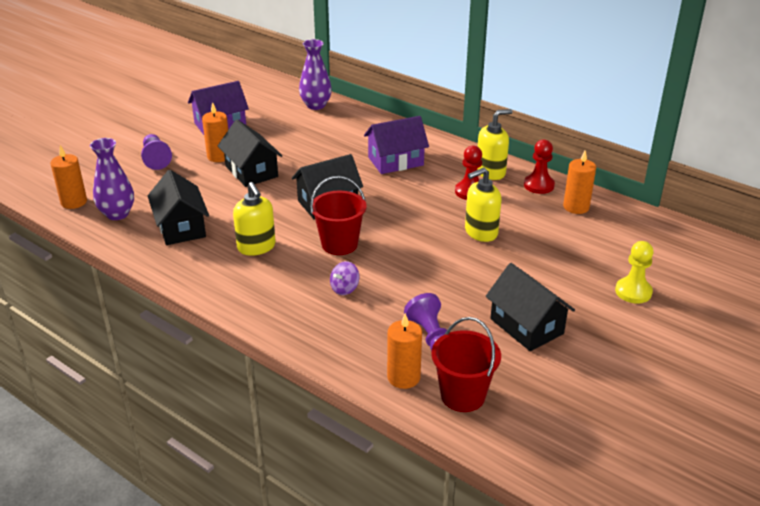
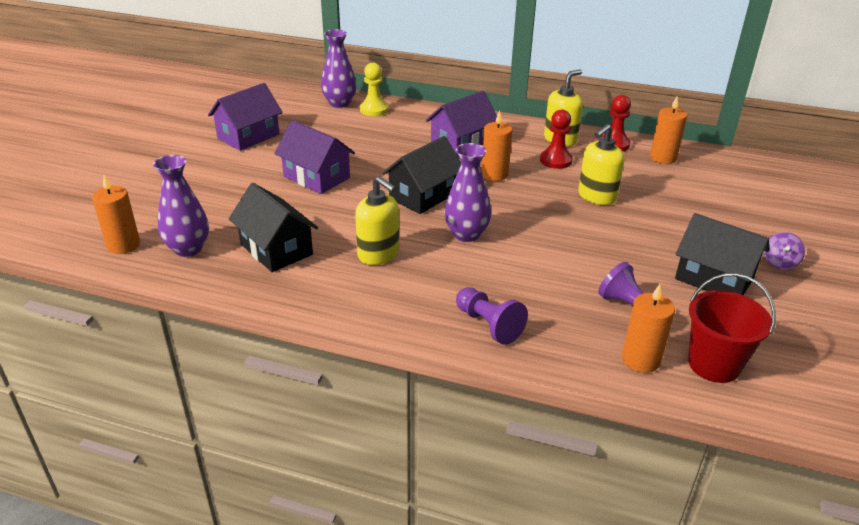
camera: 20 degrees left, 0 degrees up
purple pawn [141,134,172,170] -> purple pawn moved to [456,287,528,345]
orange candle [202,102,228,162] -> orange candle moved to [481,110,512,181]
black house [218,120,282,187] -> purple house [274,120,355,194]
red bucket [310,176,367,255] -> purple vase [444,143,491,242]
purple spinning top [330,261,359,295] -> purple spinning top moved to [764,232,805,270]
yellow pawn [615,241,654,303] -> yellow pawn moved to [360,62,389,116]

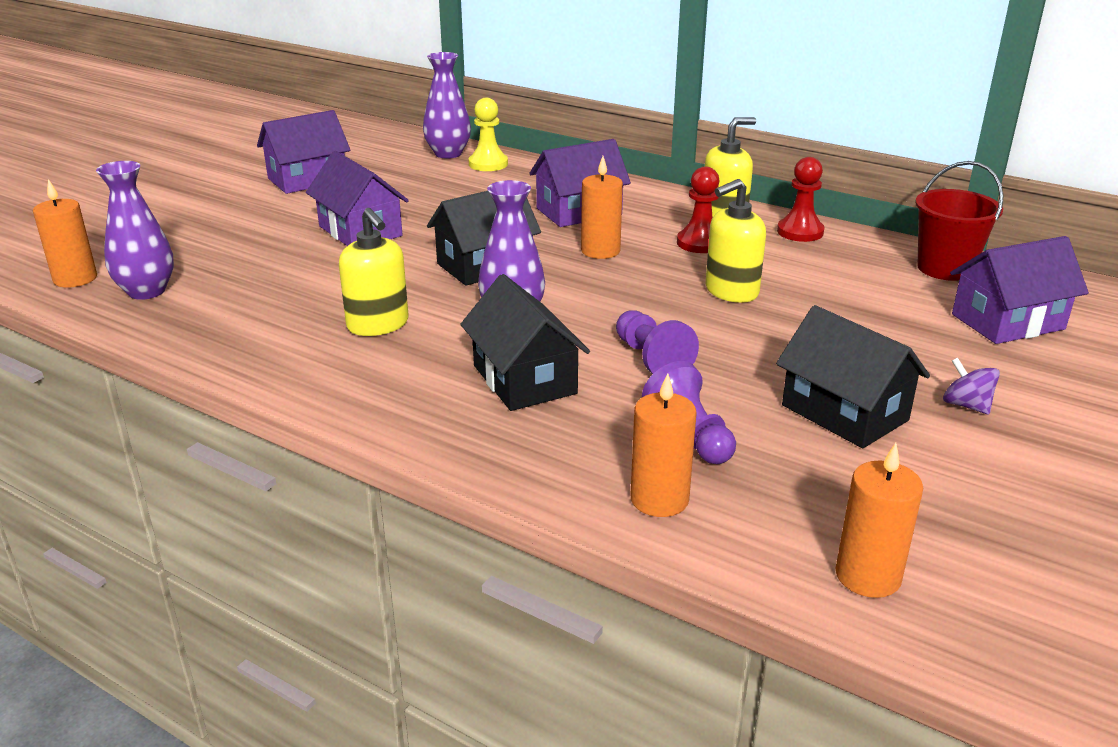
camera: 15 degrees right, 5 degrees down
black house [229,183,318,272] -> black house moved to [460,274,590,411]
purple pawn [456,287,528,345] -> purple pawn moved to [616,310,699,374]
orange candle [650,97,687,164] -> orange candle moved to [836,443,923,598]
red bucket [688,273,776,383] -> red bucket moved to [915,161,1003,281]
purple spinning top [764,232,805,270] -> purple spinning top turned 105 degrees clockwise [943,357,1000,414]
none -> purple house [950,236,1089,344]

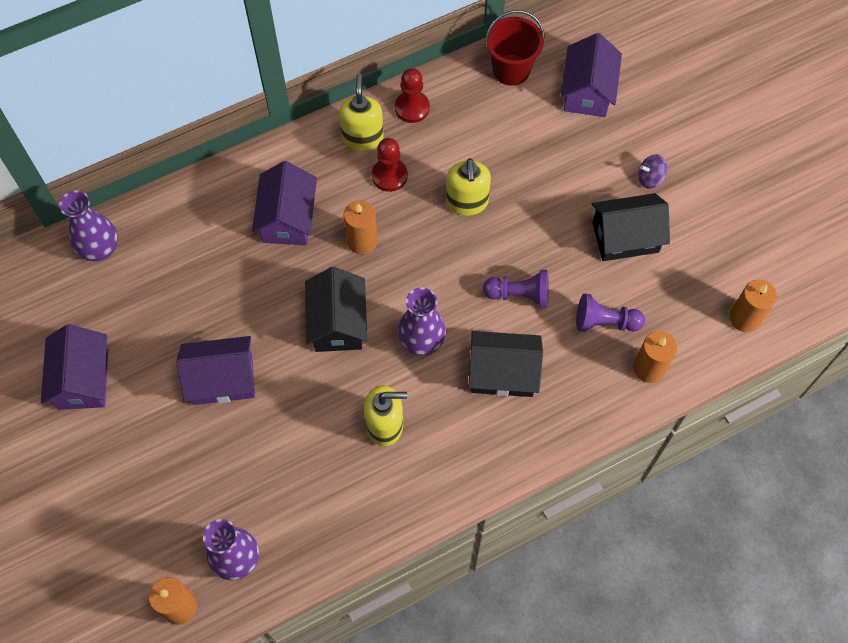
camera: 60 degrees left, 35 degrees up
yellow pawn [469,98,508,171] -> none

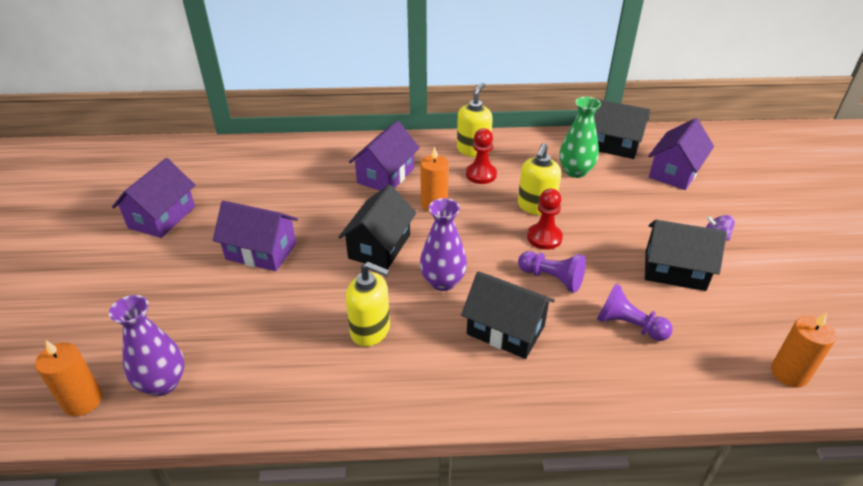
camera: 25 degrees right, 25 degrees down
purple vase [59,190,118,261] -> none
red pawn [395,68,430,123] -> red pawn moved to [527,189,563,250]
red bucket [485,10,545,86] -> black house [594,99,650,159]
orange candle [634,331,677,383] -> none
none -> green vase [560,97,601,178]

